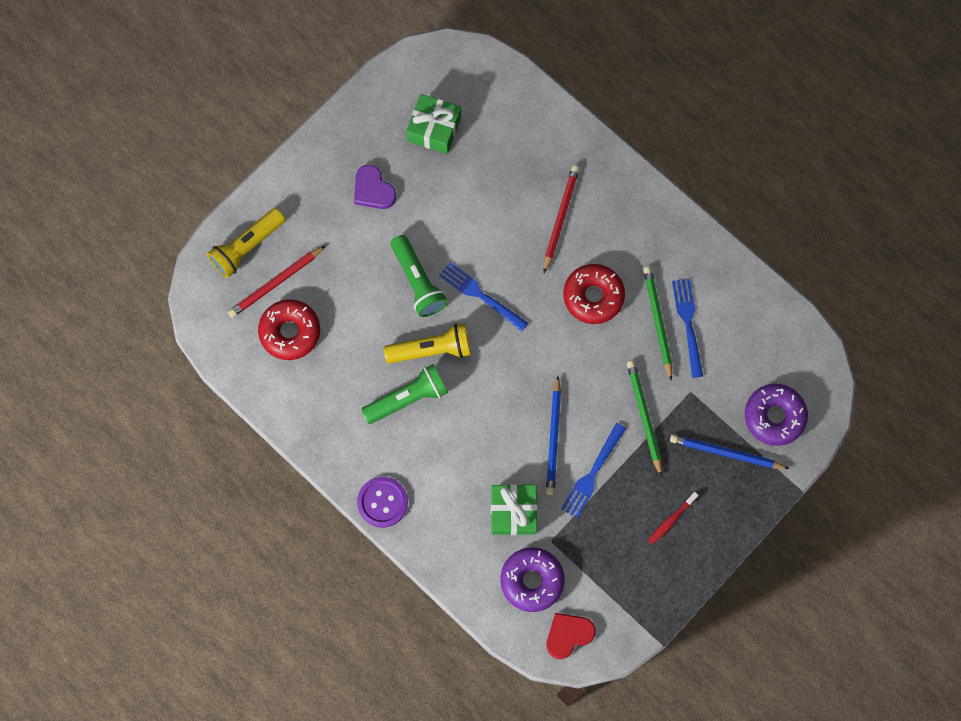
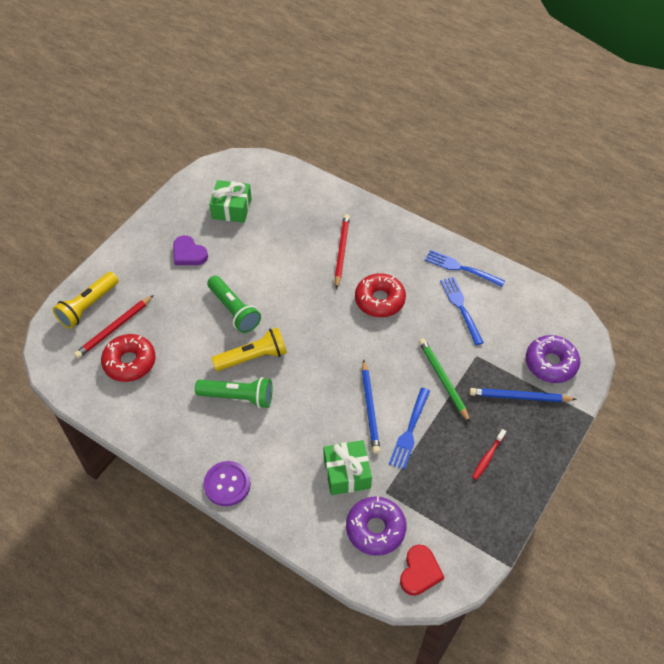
camera: 10 degrees left, 20 degrees down
green flashlight [361,364,448,424] -> green flashlight turned 45 degrees clockwise [195,377,272,408]
blue fork [439,262,528,332] -> blue fork moved to [425,250,505,287]
red heart [546,613,595,659] -> red heart turned 150 degrees clockwise [400,545,444,596]
green pencil [643,266,672,381] -> none

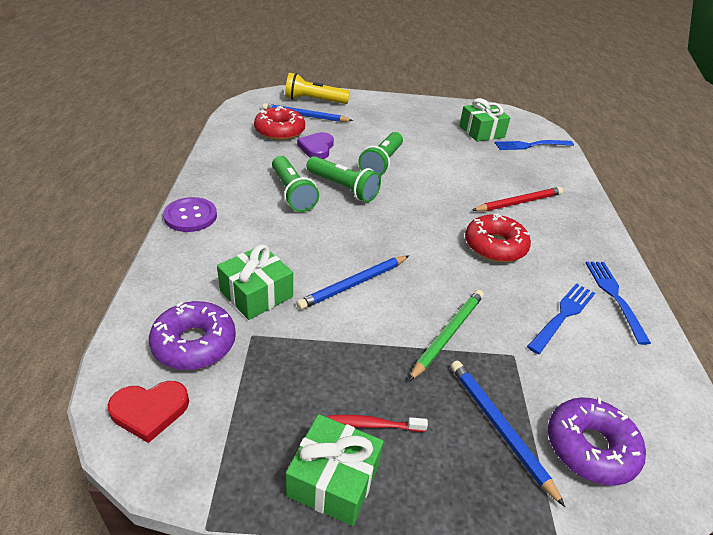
camera: 55 degrees right, 15 degrees down
red pencil [74,295,154,358] -> blue pencil [262,103,353,122]
purple heart [173,235,208,265] -> purple heart moved to [297,132,334,159]
yellow flashlight [212,327,287,371] -> green flashlight [306,156,381,202]
blue fork [389,388,430,470] -> blue fork moved to [495,140,574,150]
none -> green gift [286,414,384,526]

